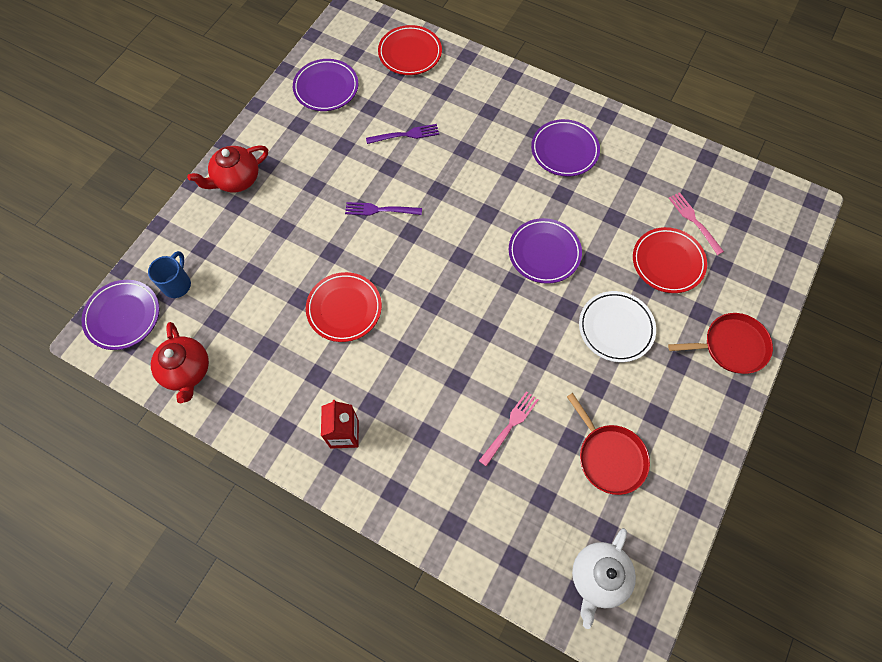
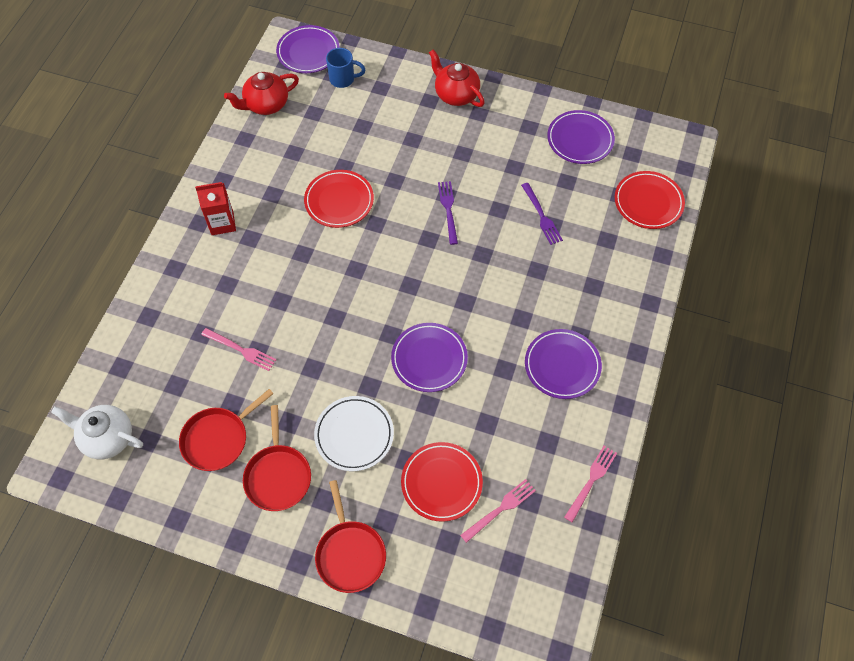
camera: 80 degrees right, 5 degrees down
none -> red pan [243,405,311,511]
none -> pink fork [564,446,617,523]

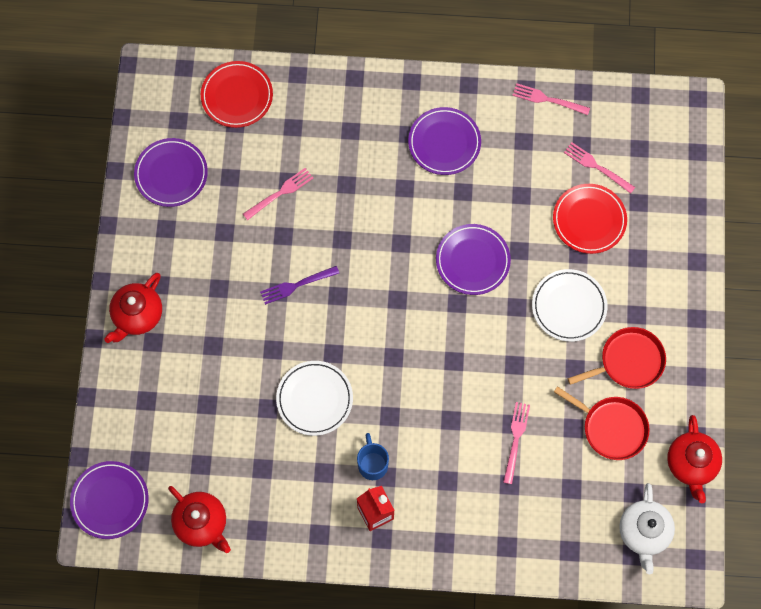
camera: 105 degrees left, 10 degrees up
red plate [304,170,374,228] -> white plate [276,361,353,436]
red pan [315,480,386,593] -> none
blue mug [326,48,366,88] -> blue mug moved to [357,433,389,480]
purple fork [521,183,563,245] -> pink fork [243,168,313,220]
none -> red teapot [667,415,722,503]

